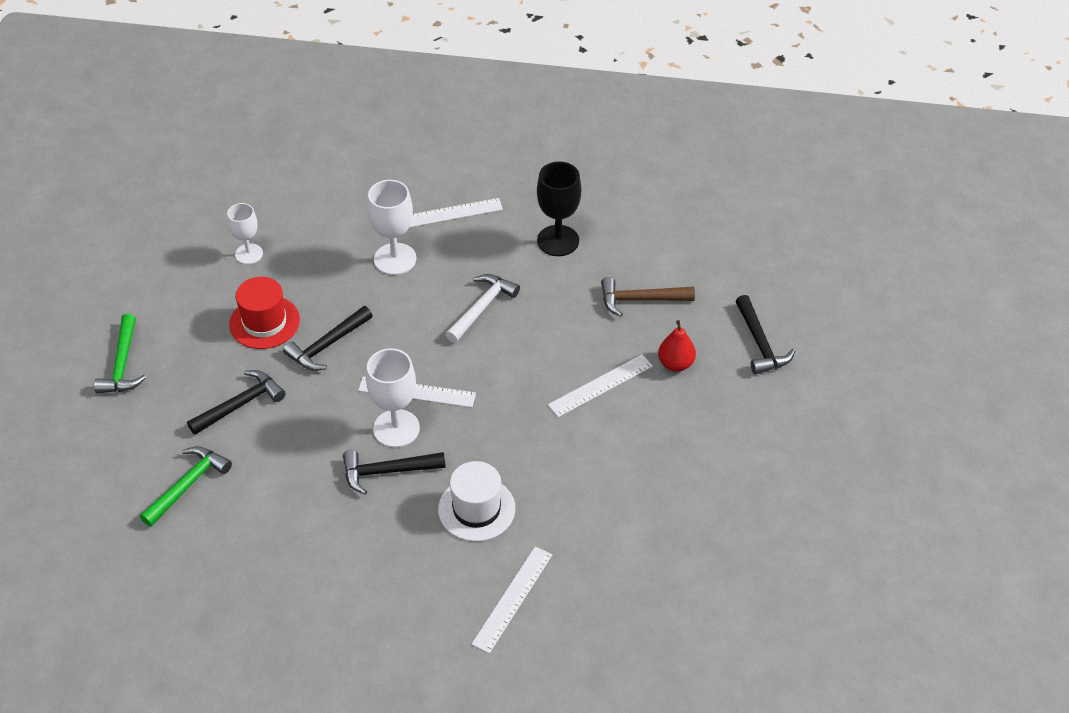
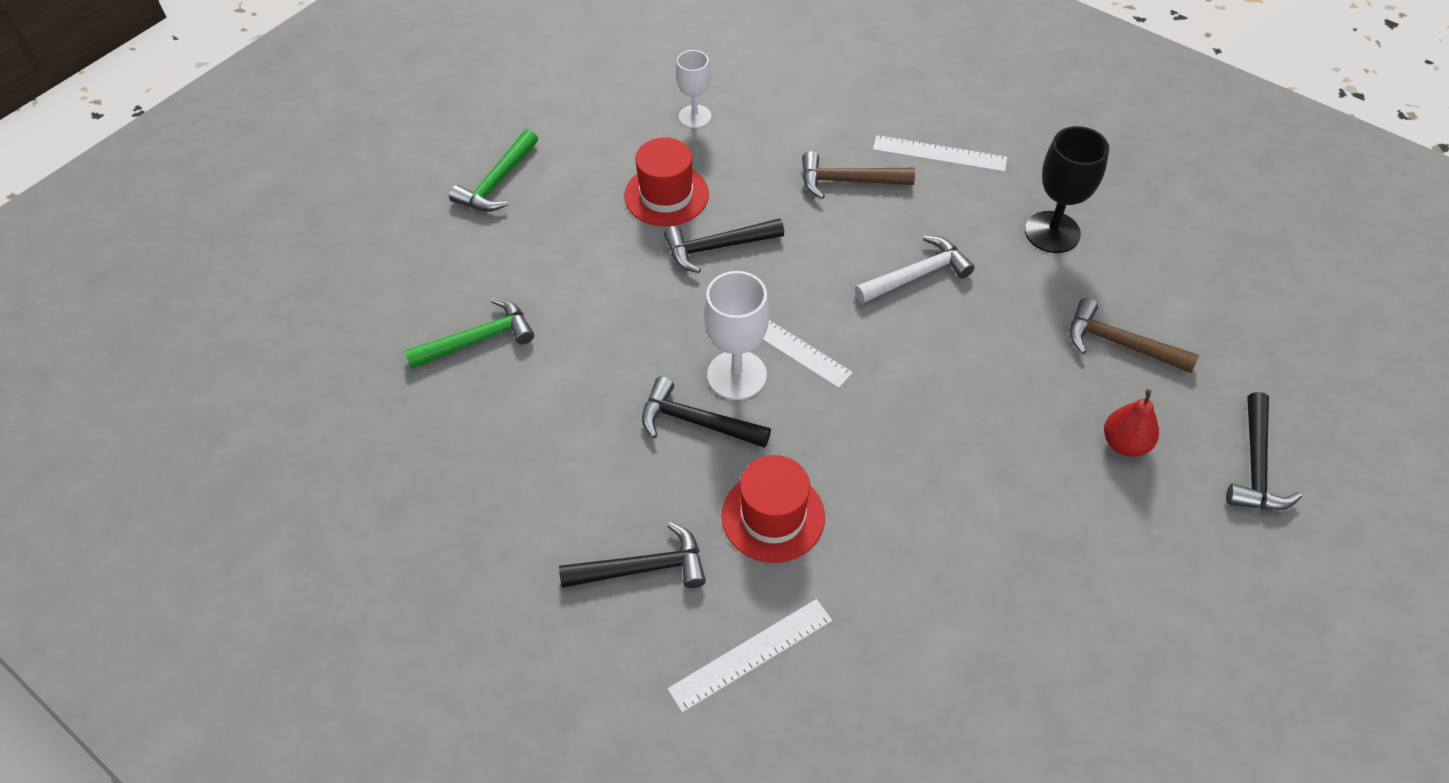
camera: 30 degrees right, 5 degrees up
black hammer [187,370,286,435] -> black hammer moved to [559,522,706,588]
white goblet [367,180,416,275] -> brown hammer [802,151,915,199]
white hat [438,461,515,541] -> red hat [722,455,825,563]
white ruler [548,354,653,417] -> none

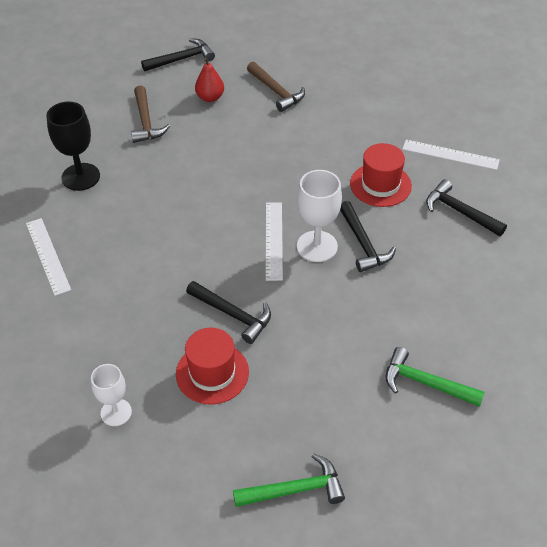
camera: 130 degrees left, 5 degrees down
brown hammer [802,151,915,199] -> brown hammer moved to [247,61,305,112]
white hammer [855,235,975,303] -> none

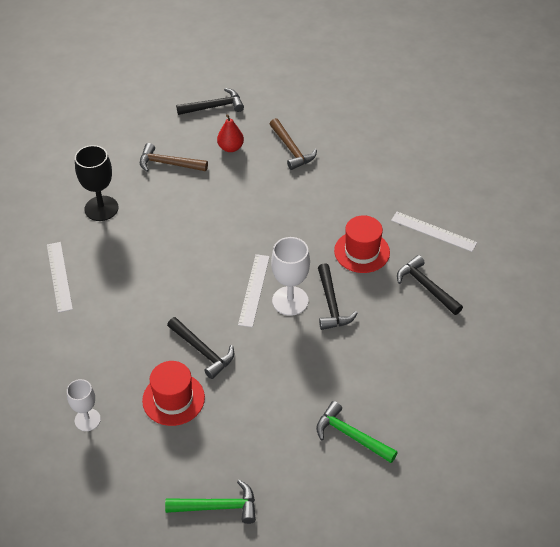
camera: 10 degrees right, 0 degrees up
brown hammer [131,85,170,143] -> brown hammer turned 105 degrees clockwise [140,143,208,172]

